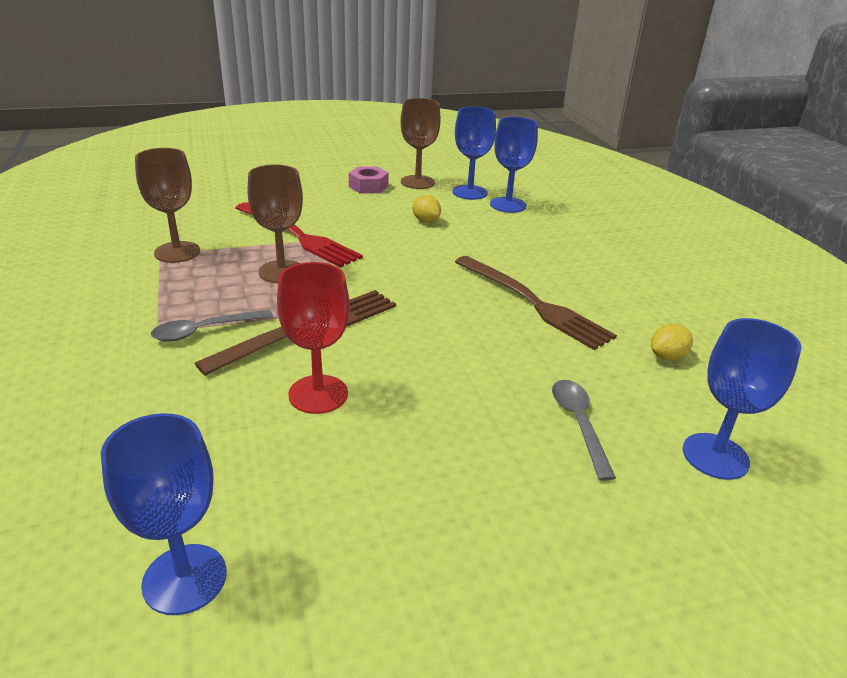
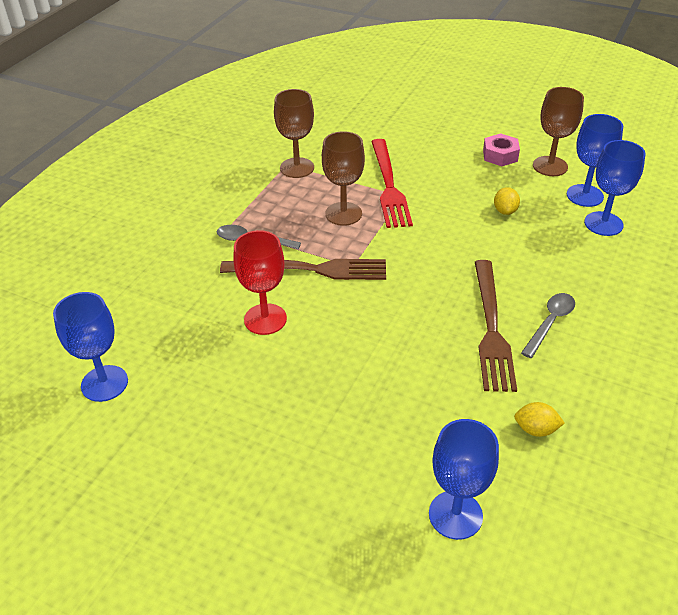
camera: 45 degrees right, 10 degrees up
grey spoon [552,380,616,481] -> grey spoon moved to [521,293,575,358]

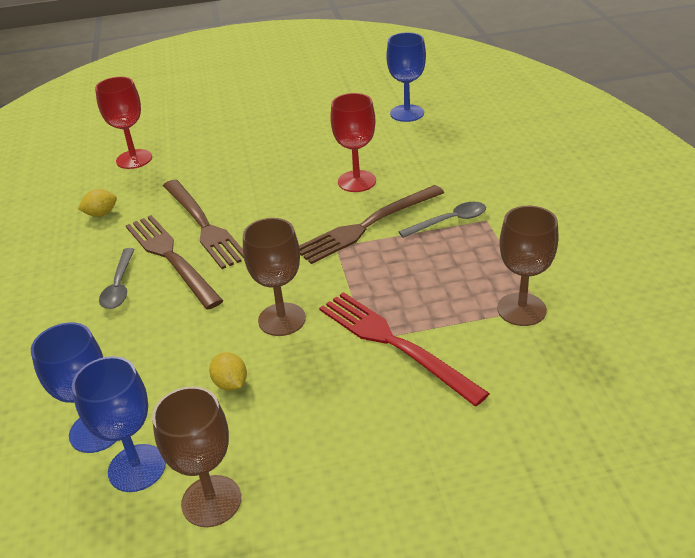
camera: 145 degrees right, 5 degrees down
brown goblet [322,131,365,226] -> brown goblet moved to [243,218,306,336]
blue goblet [429,419,499,540] -> red goblet [95,77,152,169]
pink nut [483,133,520,166] -> none
none -> brown fork [163,179,244,269]

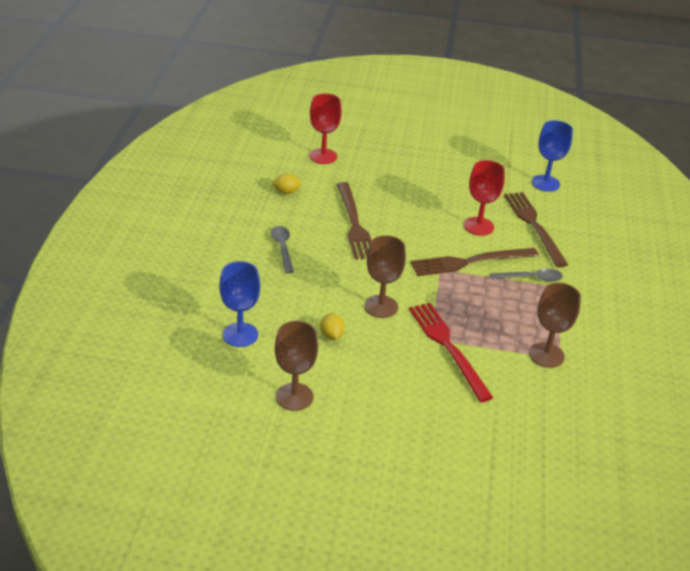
camera: 15 degrees right, 0 degrees up
blue goblet [72,356,166,492] -> none
grey spoon [99,248,135,309] -> grey spoon turned 150 degrees clockwise [271,226,294,273]
brown fork [126,215,223,310] -> brown fork moved to [504,192,568,267]

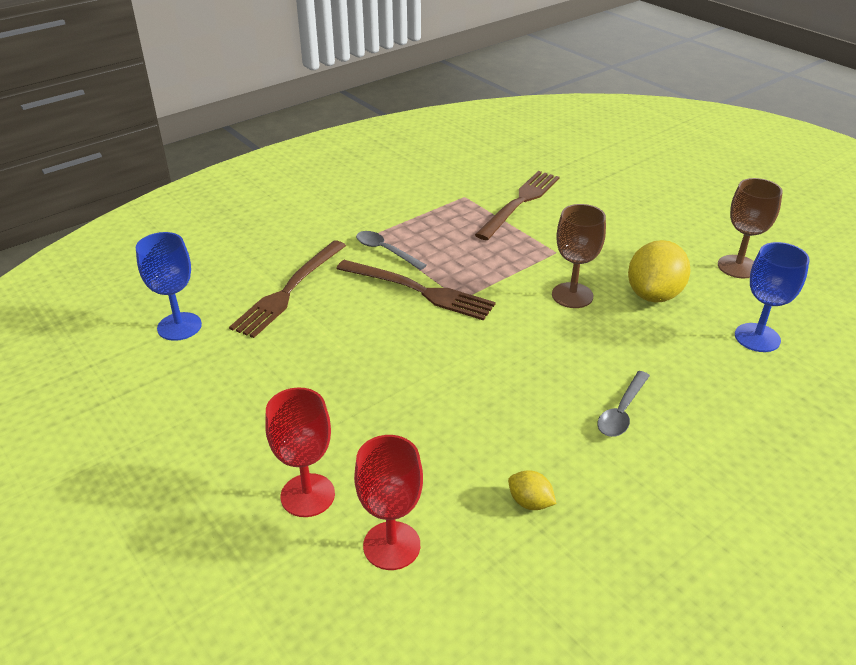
camera: 135 degrees left, 0 degrees up
yellow lemon [320,313,345,340] -> yellow lemon [628,240,690,303], size x2.06
brown fork [337,182,371,260] -> brown fork moved to [475,171,560,240]
red fork [409,303,493,402] -> none
red goblet [464,160,505,236] -> red goblet moved to [265,387,335,517]
brown goblet [529,283,581,368] -> none

